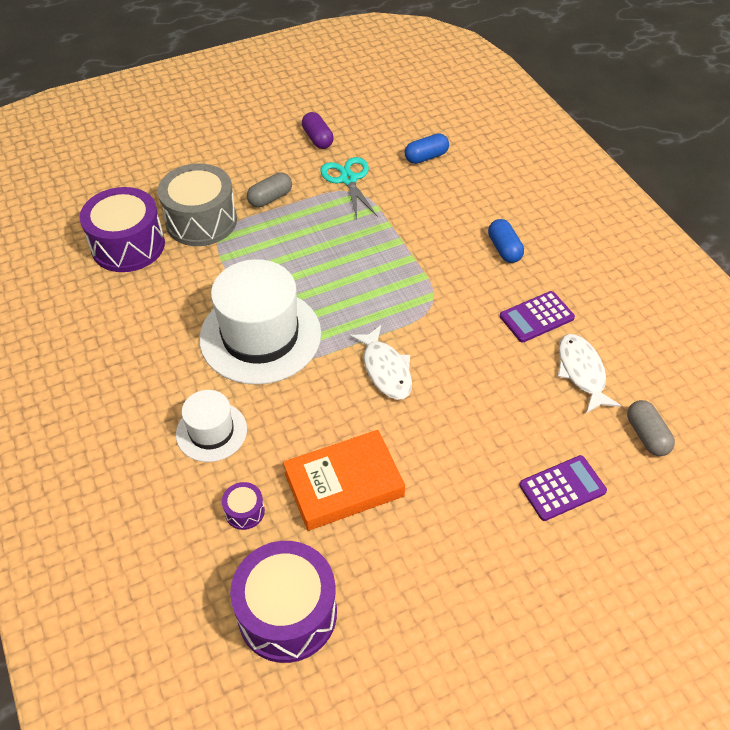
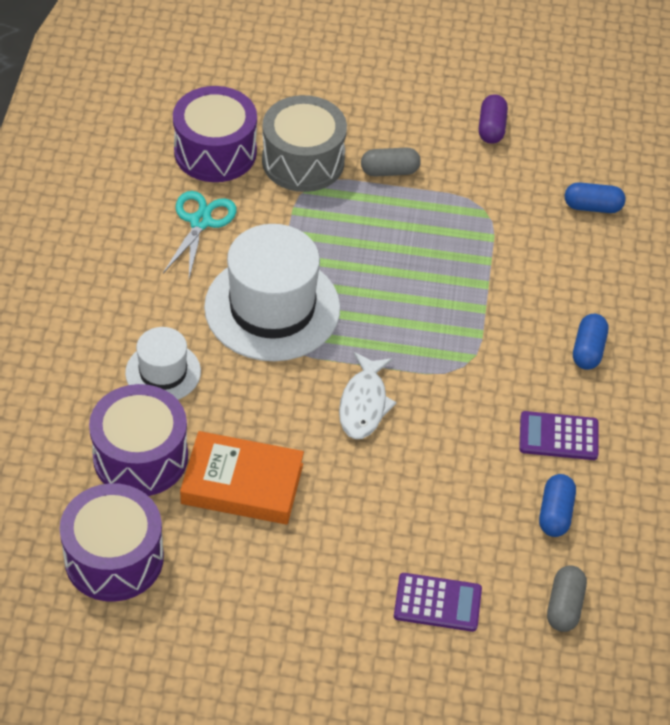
camera: 30 degrees right, 0 degrees up
purple drum [222,482,265,530] -> purple drum [89,384,188,496], size x2.31
turquoise scissors [320,157,378,219] -> turquoise scissors moved to [163,191,237,278]
white fish [558,334,621,413] -> blue capsule [539,474,576,537]

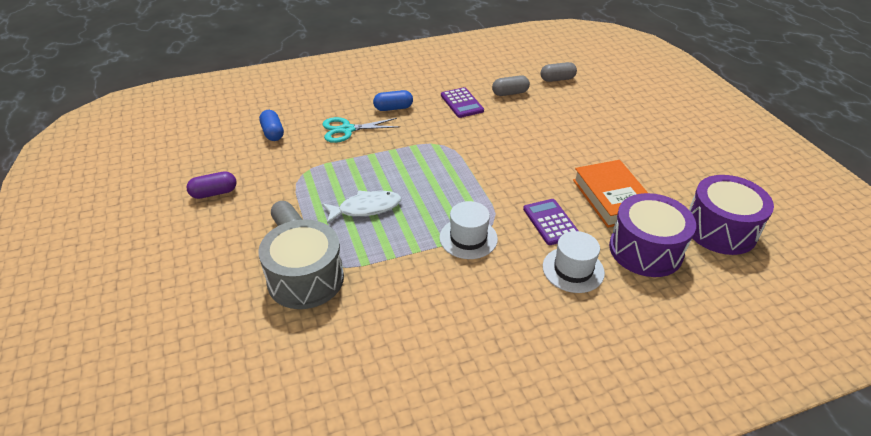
camera: 115 degrees left, 10 degrees down
turquoise scissors [163,191,237,278] -> turquoise scissors moved to [322,117,400,143]
purple drum [173,86,257,182] -> none
white hat [204,224,340,361] -> white hat [439,201,498,259], size x0.54
white fish [339,352,397,439] -> white fish moved to [322,190,401,224]
purple calculator [394,573,482,632] -> purple calculator moved to [523,199,578,245]
blue capsule [539,474,576,537] -> grey capsule [492,75,530,96]

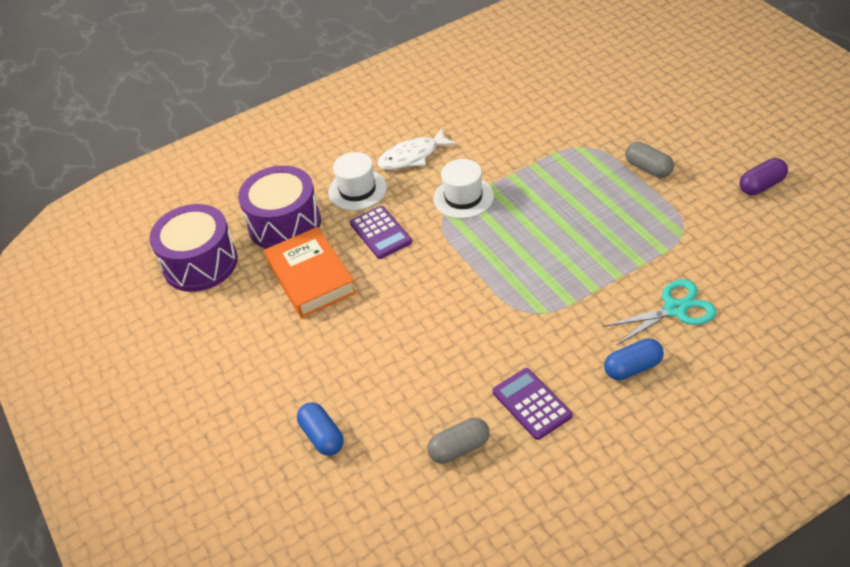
camera: 175 degrees right, 5 degrees up
grey drum [258,220,344,309] -> none
blue capsule [259,110,284,141] -> blue capsule moved to [297,402,344,456]
white fish [322,190,401,224] -> white fish moved to [377,128,457,170]
grey capsule [540,62,577,82] -> none

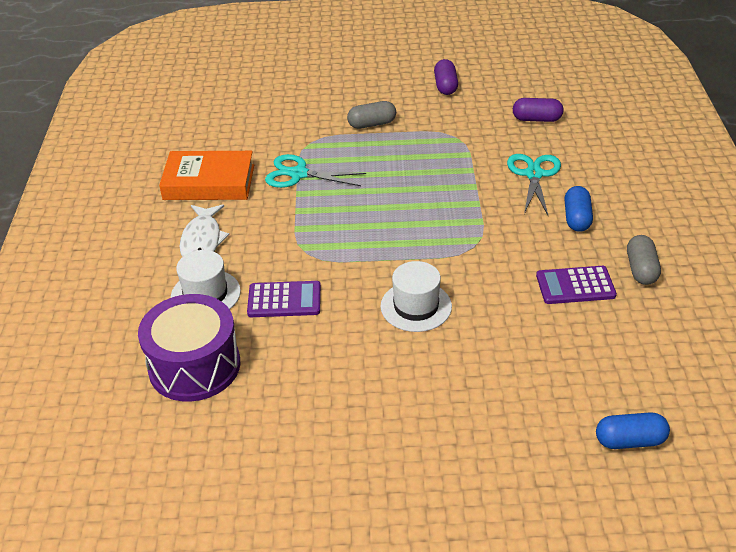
camera: 65 degrees left, 5 degrees down
purple drum [149,204,238,292] -> none
orange book [264,227,357,318] -> orange book moved to [159,151,254,200]
blue capsule [297,402,344,456] -> blue capsule moved to [596,412,670,449]
grey capsule [428,418,489,464] -> grey capsule moved to [627,235,661,285]
white hat [434,159,494,219] -> white hat moved to [381,261,452,332]
none -> turquoise scissors [265,154,366,188]
none -> purple capsule [513,98,564,122]

